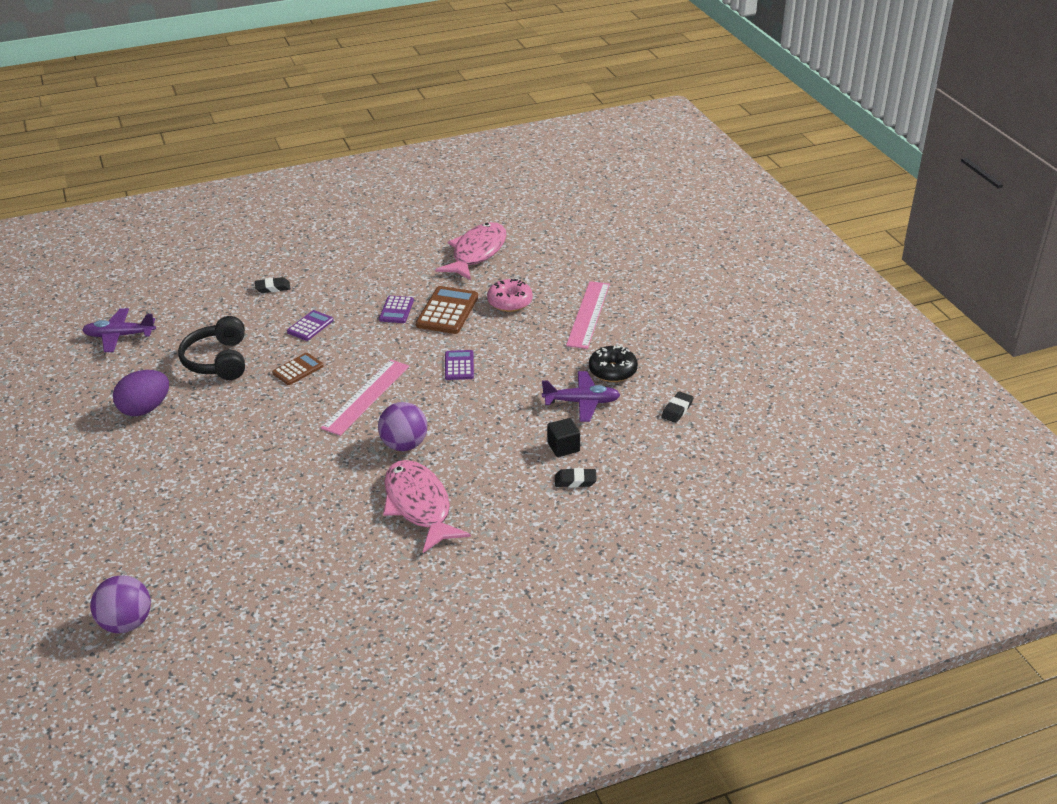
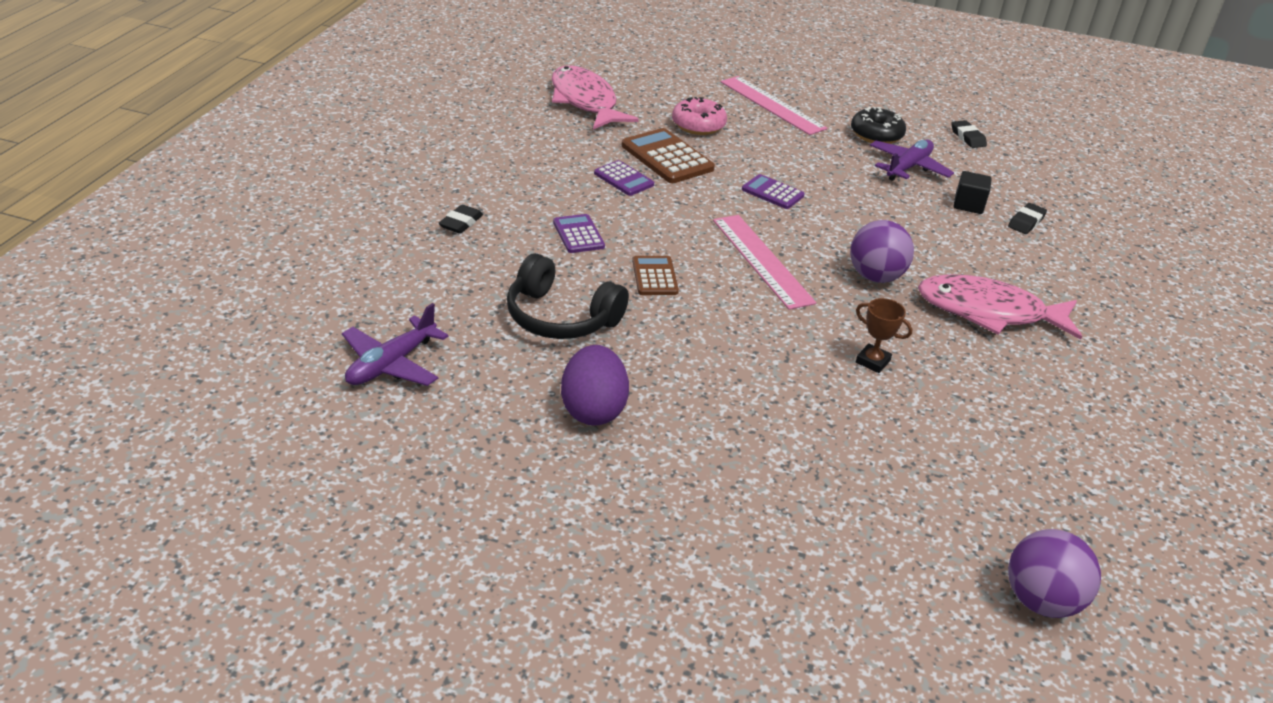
camera: 55 degrees left, 0 degrees up
none -> brown trophy [856,298,912,373]

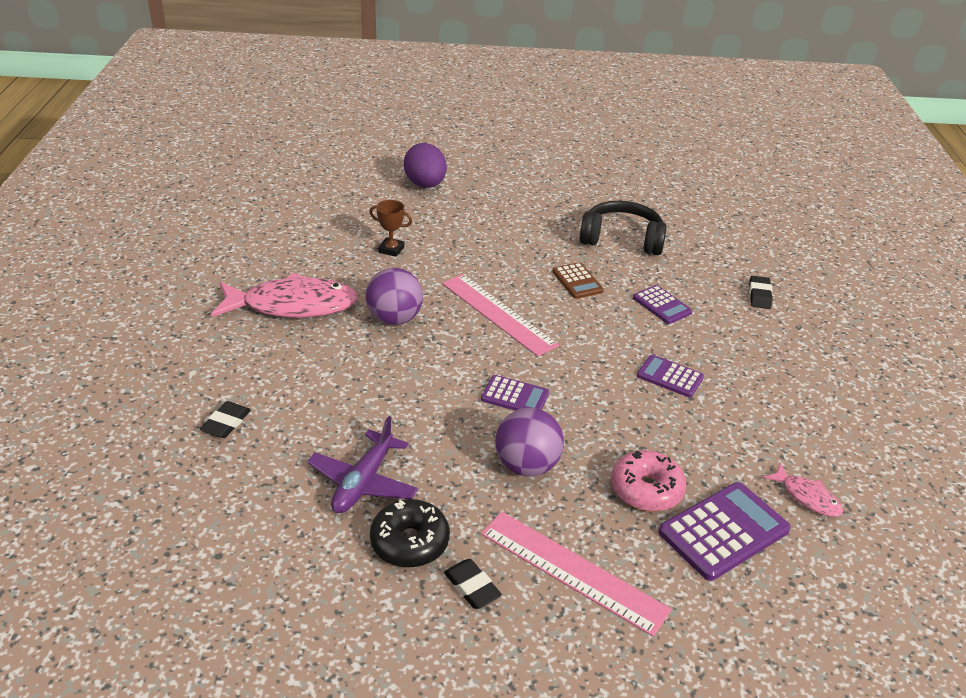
camera: 165 degrees right, 0 degrees up
purple plane [342,303,448,386] -> none
pink fish [552,66,639,130] -> pink fish [763,463,843,517], size x0.46
purple egg [561,345,629,426] -> purple egg moved to [404,143,447,188]
brown calculator [621,128,715,183] -> none
black eraser [952,120,987,148] -> black eraser moved to [444,559,502,609]
black cube [954,171,992,214] -> none
purple ball [1008,529,1101,618] -> purple ball moved to [495,408,564,477]
none -> purple calculator [658,482,791,581]

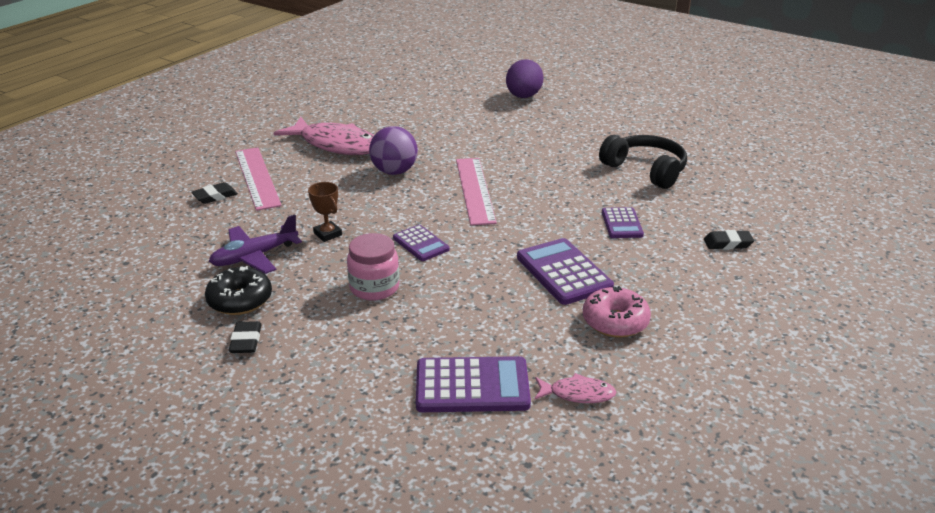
camera: 35 degrees right, 5 degrees down
brown trophy [369,200,412,257] -> brown trophy moved to [308,182,342,242]
pink ruler [481,512,672,637] -> pink ruler moved to [235,147,282,211]
purple ball [495,408,564,477] -> pink jar [347,233,399,300]
brown calculator [552,262,604,299] -> none
pink donut [611,450,686,512] -> pink donut moved to [583,286,651,338]
purple calculator [637,355,704,397] -> purple calculator [517,238,614,305], size x1.66
black eraser [749,276,773,309] -> black eraser turned 45 degrees clockwise [704,230,754,249]
pink fish [763,463,843,517] -> pink fish turned 75 degrees counterclockwise [535,373,616,403]

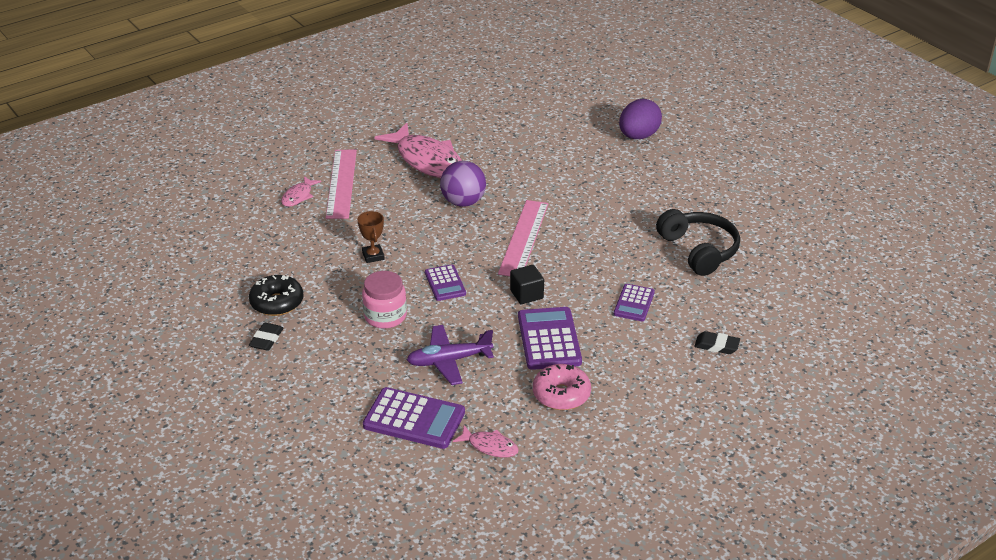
camera: 20 degrees right, 5 degrees up
black eraser [191,182,238,204] -> pink fish [281,176,321,207]
purple plane [209,214,302,274] -> purple plane moved to [407,325,494,385]
none -> black cube [510,265,544,304]

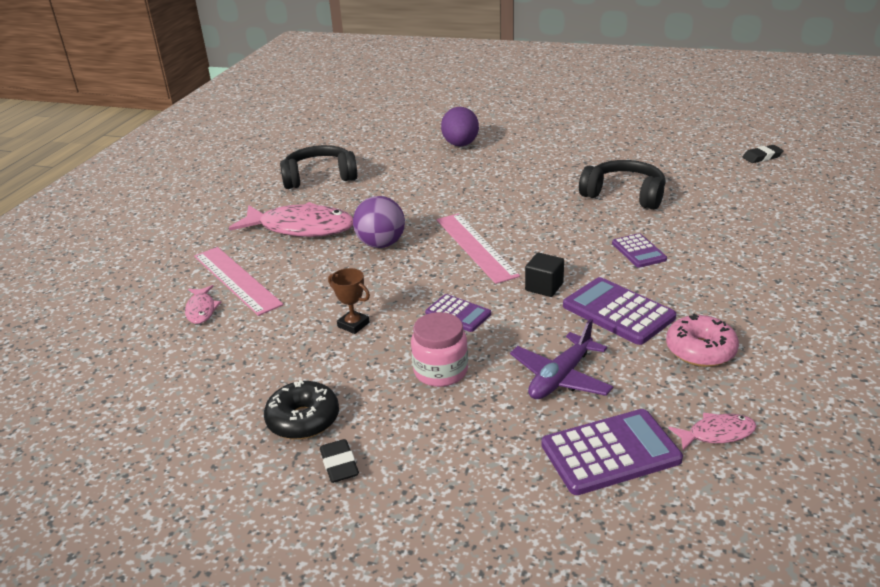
camera: 35 degrees left, 5 degrees down
black eraser [694,331,740,354] -> black eraser moved to [742,145,784,163]
none -> black headphones [280,145,358,189]

